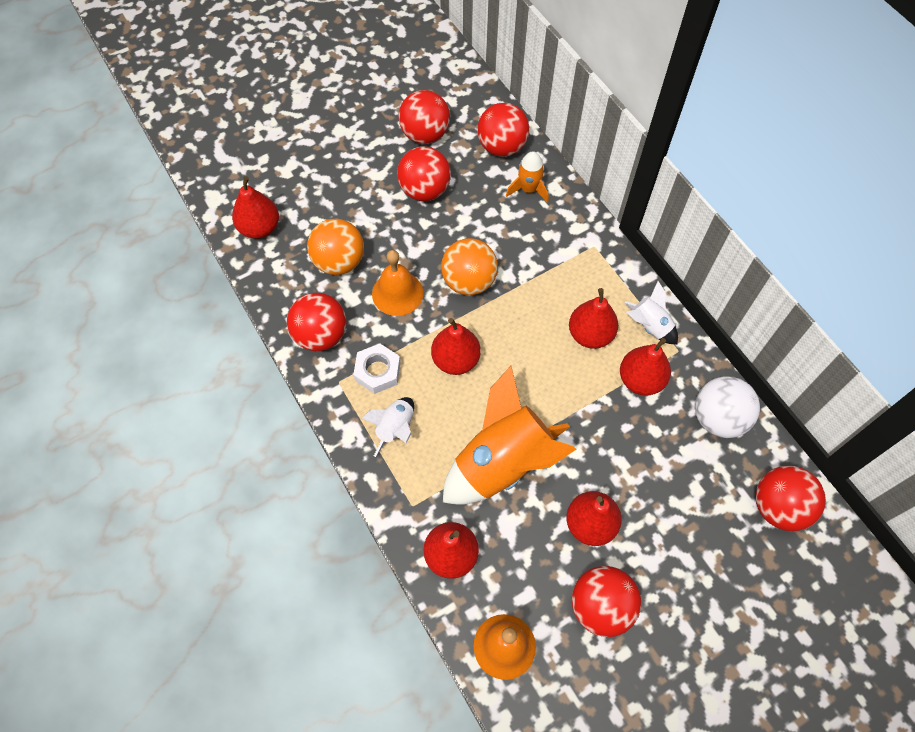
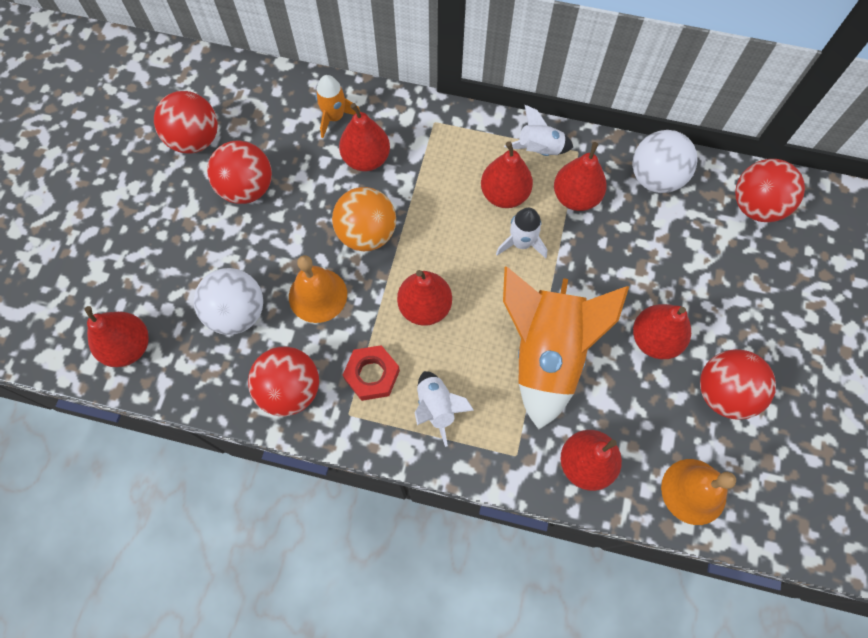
camera: 45 degrees left, 5 degrees up
orange ball [307,218,364,275] -> white ball [194,268,263,335]
white nut [353,344,401,394] -> red nut [343,345,400,401]
red ball [477,103,529,157] -> none
none -> red pear [339,103,390,171]
none -> white rocket [496,208,547,258]

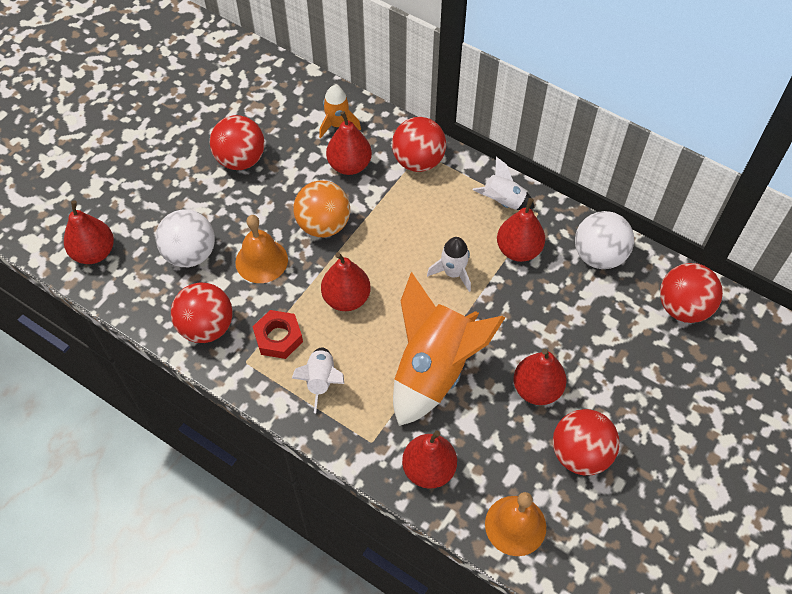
camera: 20 degrees right, 10 degrees down
red ball [154,91,218,154] -> red ball moved to [392,117,446,172]
red pear [481,141,533,208] -> none

